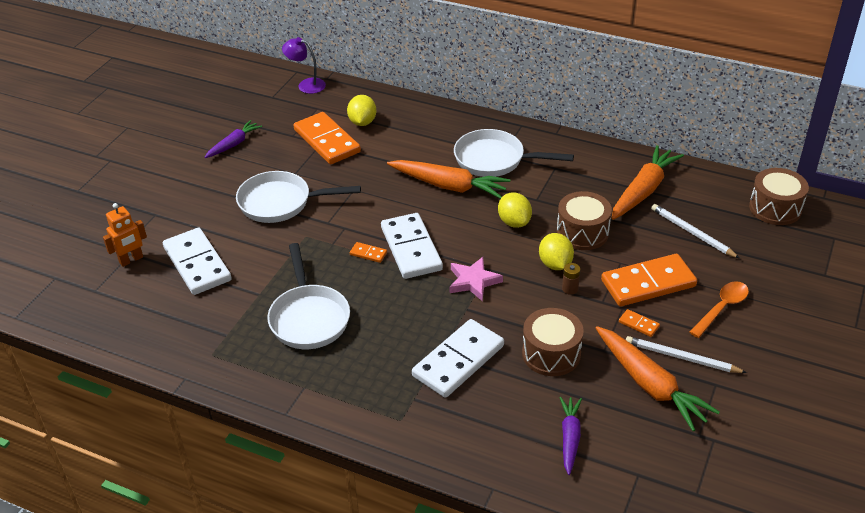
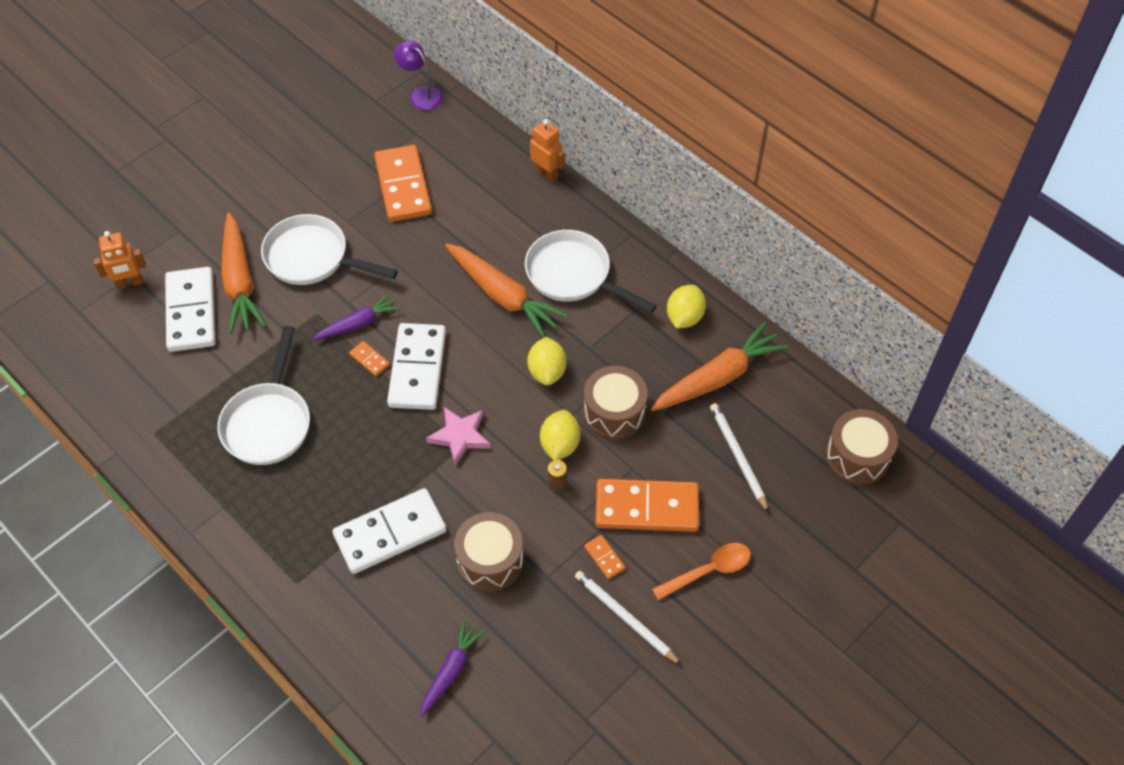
camera: 20 degrees right, 15 degrees up
purple carrot [204,120,262,158] -> purple carrot moved to [313,294,400,340]
yellow lemon [347,95,376,126] -> yellow lemon moved to [667,285,706,328]
orange carrot [595,326,720,431] -> orange carrot moved to [221,212,266,334]
none -> orange robot [530,119,565,182]

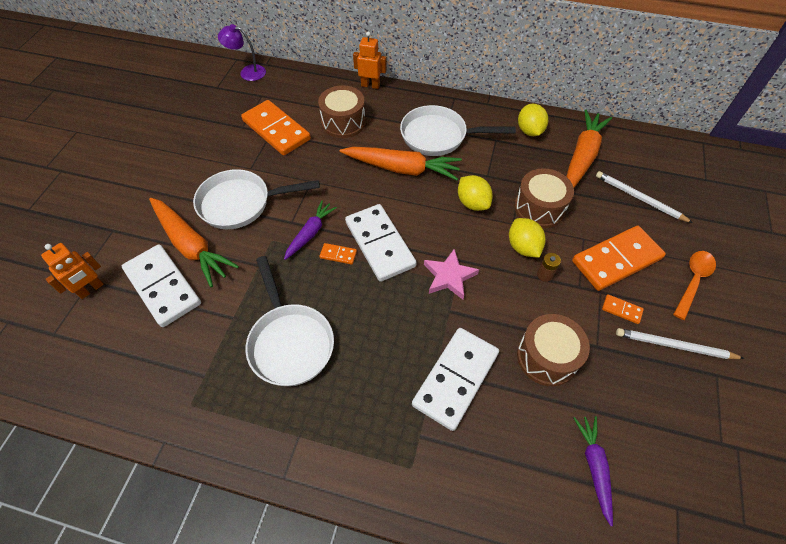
camera: 30 degrees left, 0 degrees up
brown drum [826,409,898,485] -> brown drum moved to [318,85,366,138]

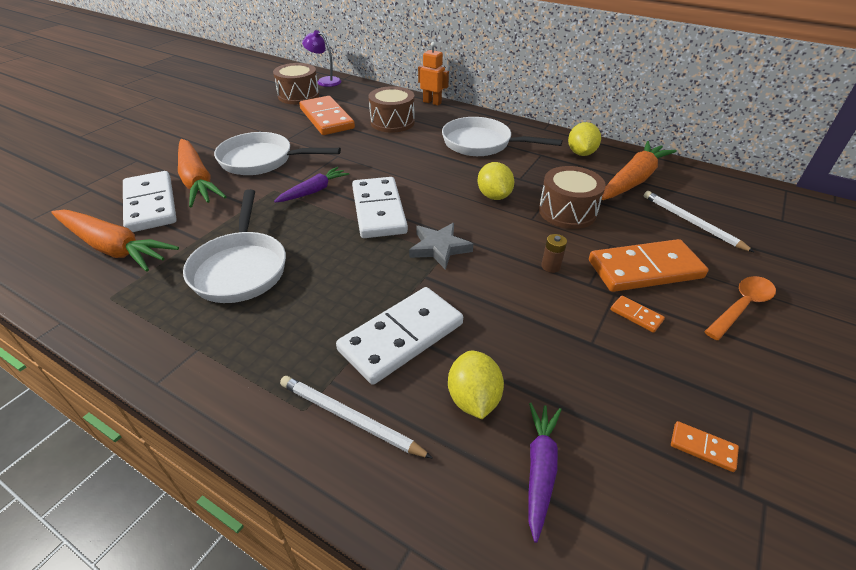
camera: 15 degrees right, 15 degrees down
orange robot [41,243,104,299] -> none
orange domino [319,243,357,265] -> orange domino moved to [671,421,739,472]
orange carrot [340,147,462,180] -> orange carrot moved to [51,210,179,272]
pink star [424,249,479,299] -> grey star [409,223,473,270]
yellow lemon [509,218,546,258] -> yellow lemon moved to [448,351,504,419]
brown drum [517,314,590,386] -> brown drum moved to [273,63,319,104]
white pencil [616,328,745,359] -> white pencil moved to [280,376,433,459]

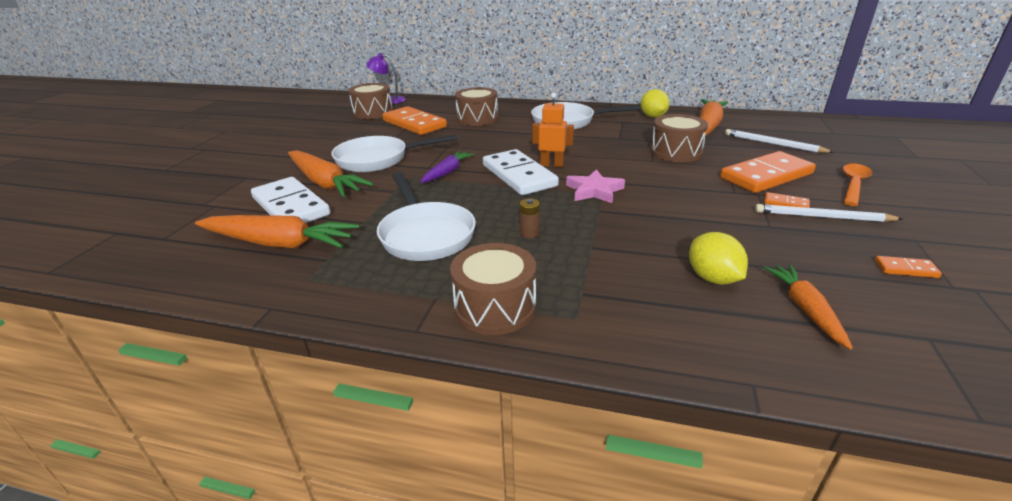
camera: 15 degrees left, 10 degrees down
white pencil [280,376,433,459] -> white pencil moved to [755,204,903,222]
white domino [336,287,463,385] -> none
grey star [409,223,473,270] -> pink star [566,169,625,204]
orange robot [418,42,449,106] -> orange robot moved to [532,93,574,167]
yellow lemon [478,162,514,200] -> none
purple carrot [528,403,562,543] -> orange carrot [764,265,853,350]
brown battery [541,234,567,273] -> brown battery moved to [520,198,540,238]
none -> brown drum [450,243,536,335]

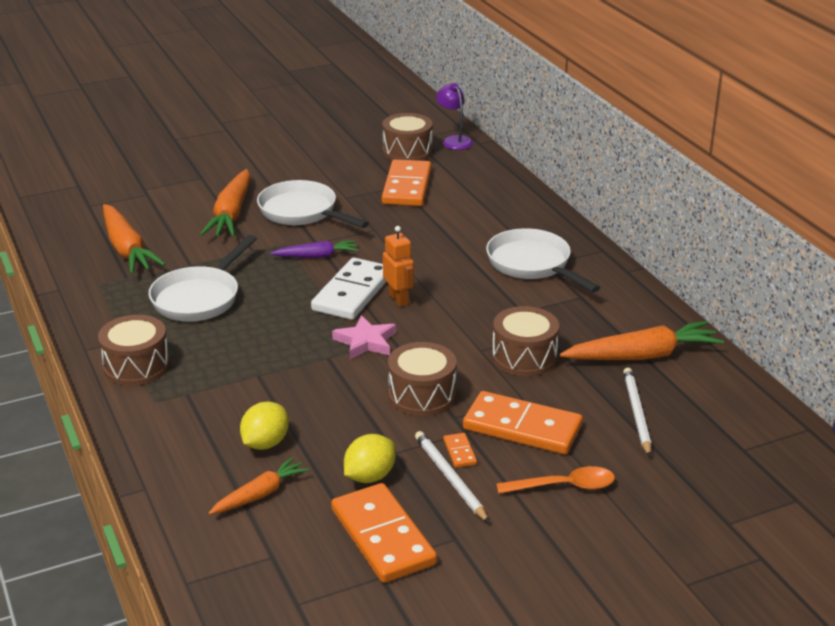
camera: 50 degrees right, 0 degrees up
white domino [251,177,330,223] -> none
brown drum [455,87,498,126] -> brown drum moved to [388,342,456,416]
brown battery [520,198,540,238] -> none
yellow lemon [641,89,670,118] -> yellow lemon moved to [344,434,396,483]
orange domino [875,256,942,278] -> orange domino [331,483,437,583], size x2.41

